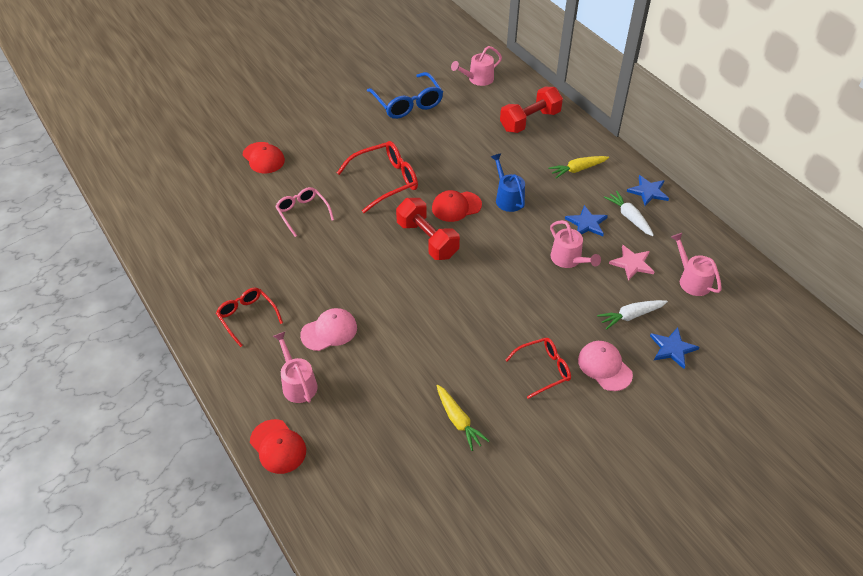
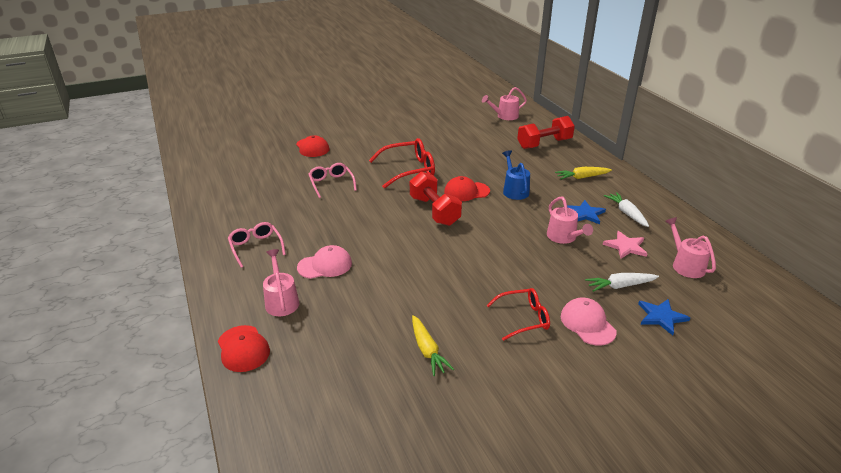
camera: 10 degrees right, 15 degrees down
red glasses [216,288,283,347] -> pink glasses [228,222,286,268]
blue glasses [367,72,443,119] -> none
blue star [627,175,669,206] -> none

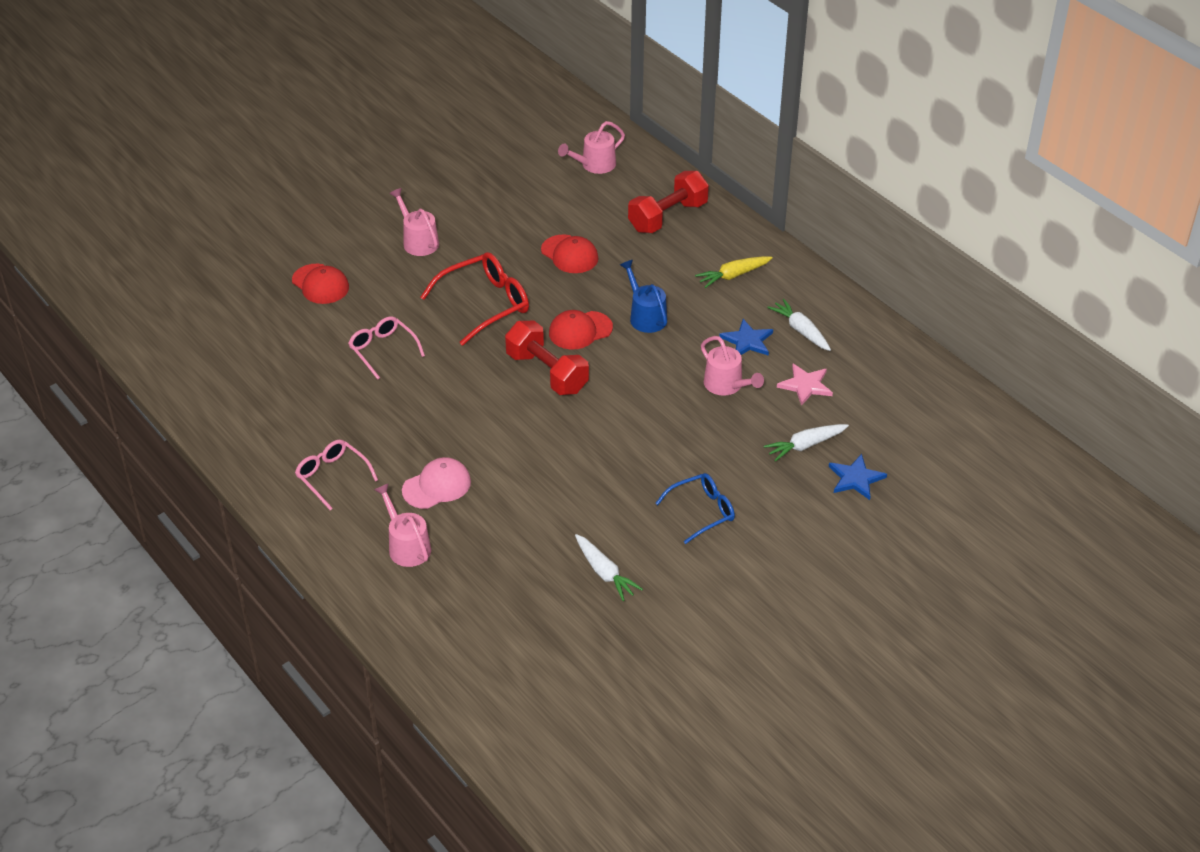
camera: 15 degrees left, 10 degrees up
red cap [218,325,270,372] -> red cap moved to [541,234,599,273]
yellow carrot [412,315,454,376] -> white carrot [575,534,643,601]
red glasses [486,288,550,341] -> blue glasses [655,473,735,544]
pink cap [561,297,617,345] -> none
pink watering can [665,217,716,278] -> pink watering can moved to [389,188,439,256]

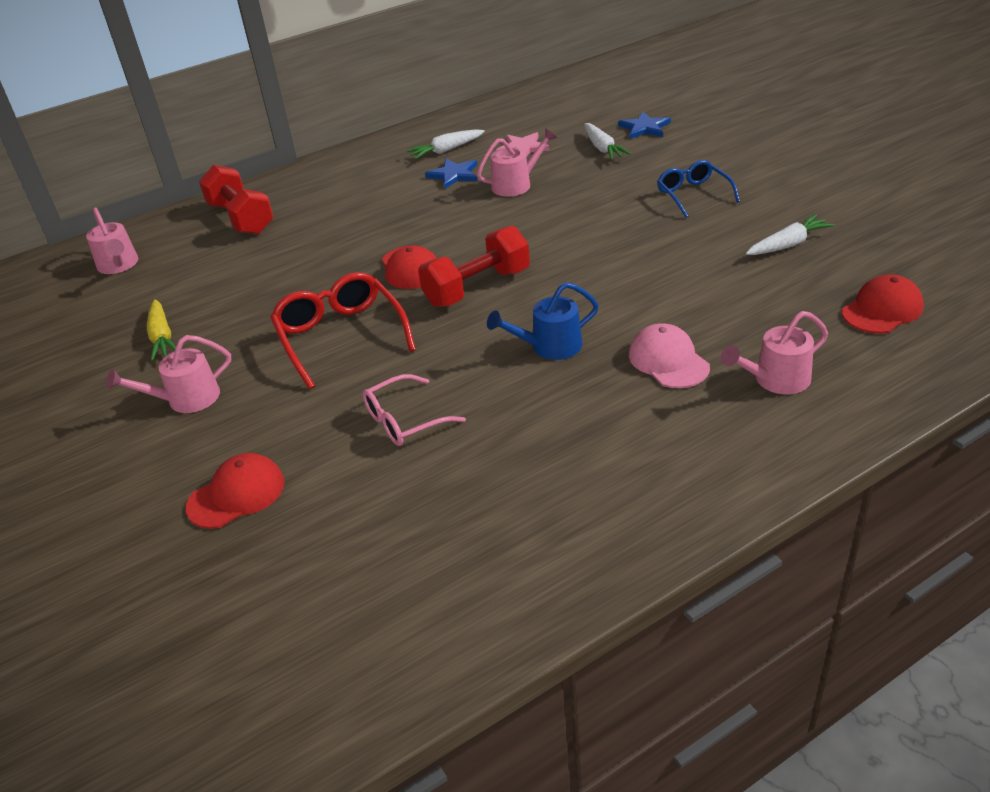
camera: 80 degrees left, 5 degrees down
pink glasses [295,440,378,510] -> none
red cap [541,234,599,273] -> red cap moved to [842,274,924,334]
blue watering can [620,260,667,333] -> blue watering can moved to [487,282,599,360]
yellow carrot [695,256,773,288] -> yellow carrot moved to [147,299,176,361]

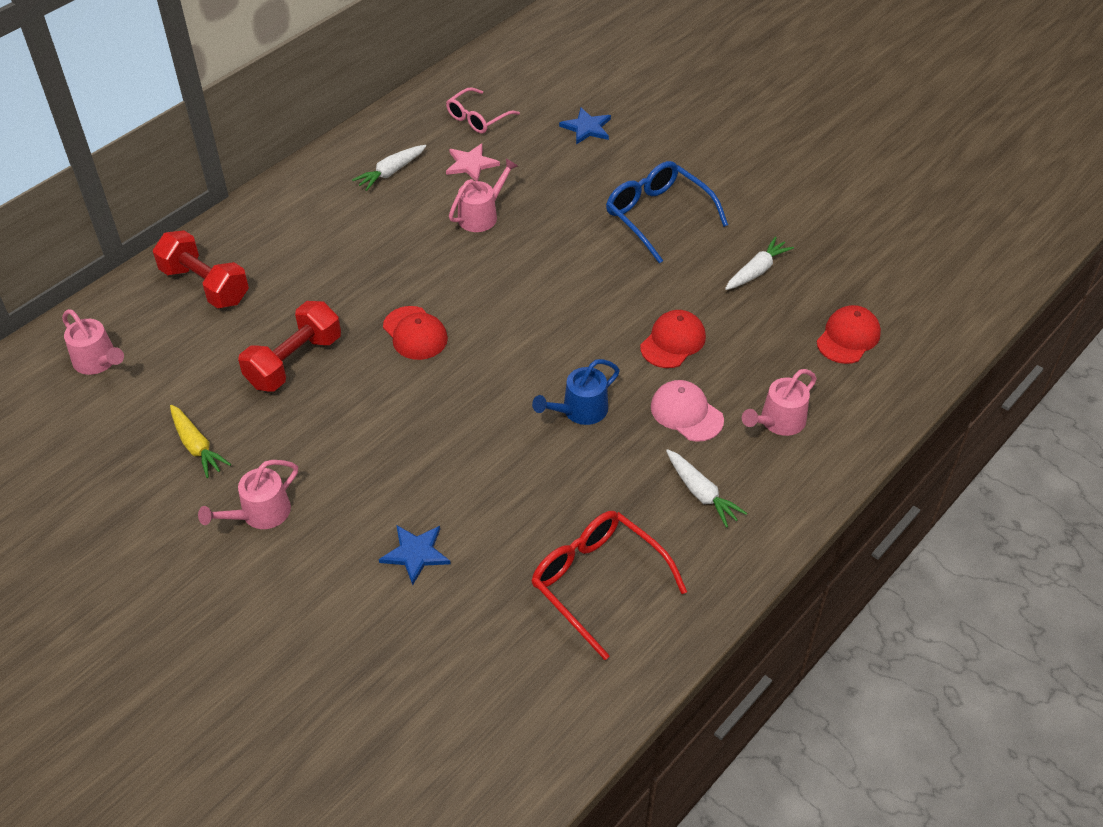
camera: 20 degrees left, 10 degrees up
red cap [186,453,285,529] -> red cap moved to [640,310,706,368]
red glasses [270,272,416,389] -> red glasses moved to [532,511,687,660]
pink glasses [363,374,466,446] -> pink glasses moved to [446,87,520,134]
red dumbbell [418,226,530,307] -> red dumbbell moved to [238,301,341,391]
blue star [425,159,477,189] -> blue star moved to [379,525,451,586]
white carrot [584,123,631,160] -> white carrot moved to [666,449,747,528]
blue glasses [657,160,740,218] -> blue glasses [606,161,728,264], size x1.55

